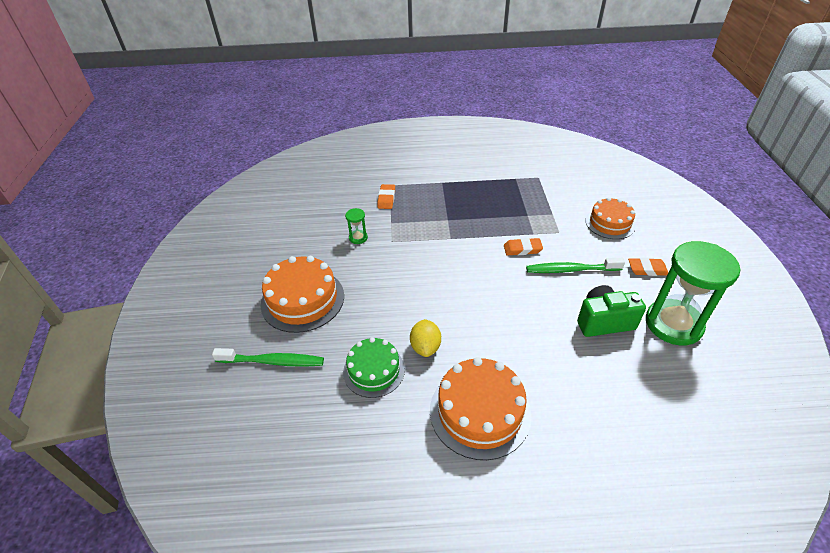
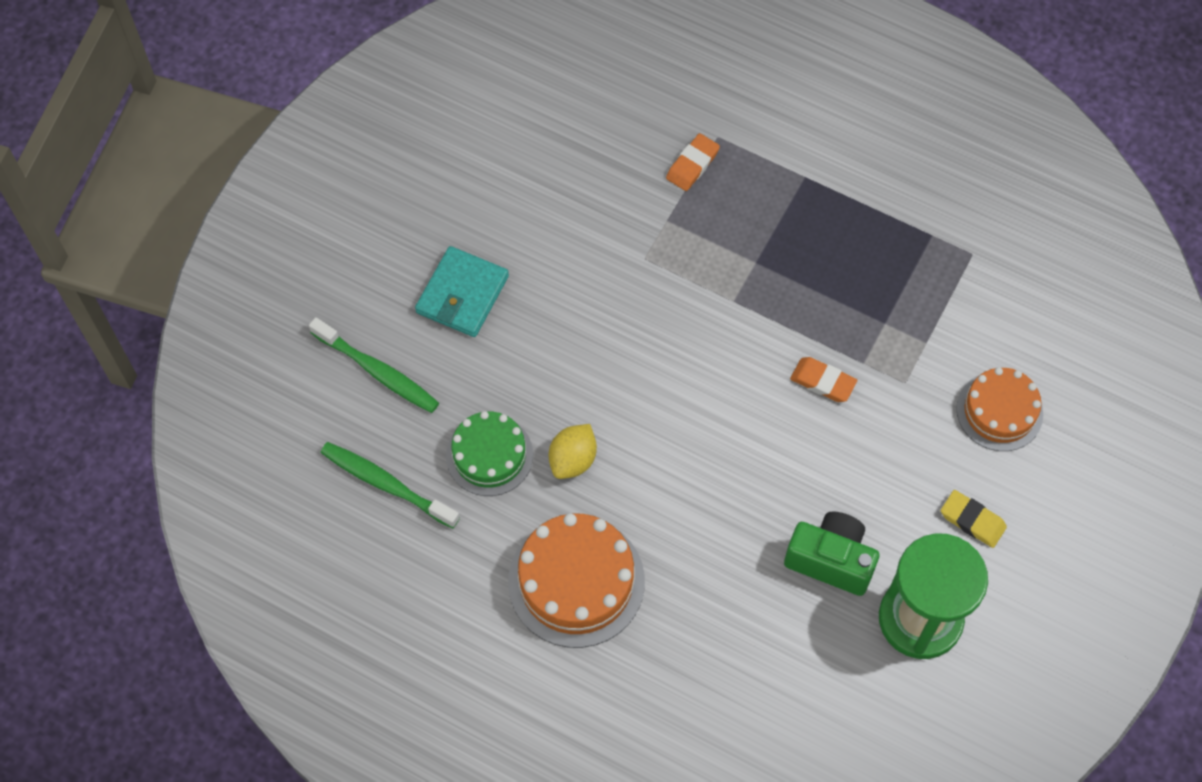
camera: 30 degrees right, 20 degrees up
orange cake [261,256,344,333] -> turquoise wallet [415,246,509,337]
green hourglass [345,208,368,244] -> none
green toothbrush [526,258,625,273] -> green toothbrush moved to [321,442,460,528]
orange eraser [628,258,668,276] -> yellow eraser [941,490,1007,548]

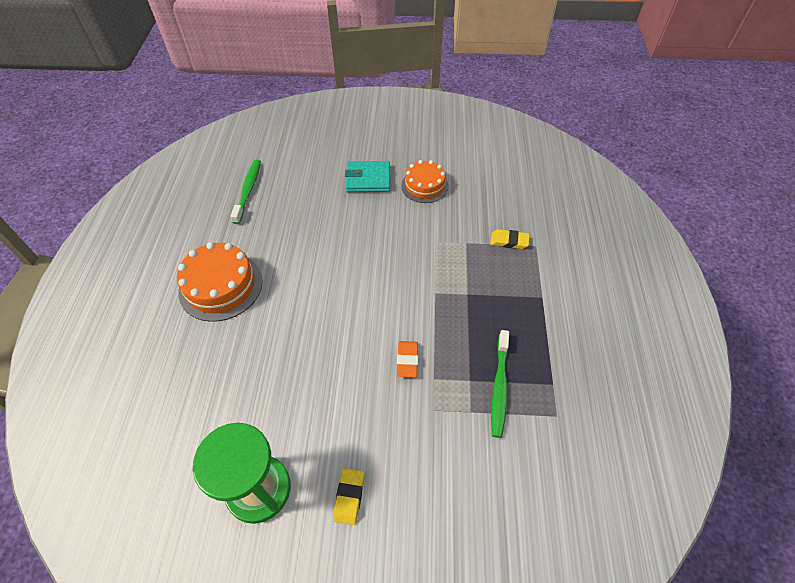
camera: 65 degrees right, 10 degrees down
green toothbrush [309,317,439,413] -> green toothbrush moved to [491,330,509,438]
green cake [446,411,533,496] -> none
yellow lemon [549,424,597,479] -> none
orange eraser [666,133,720,191] -> yellow eraser [490,229,530,249]
green camera [784,511,879,596] -> none
orange cake [956,367,1043,451] -> orange cake moved to [401,160,449,203]

